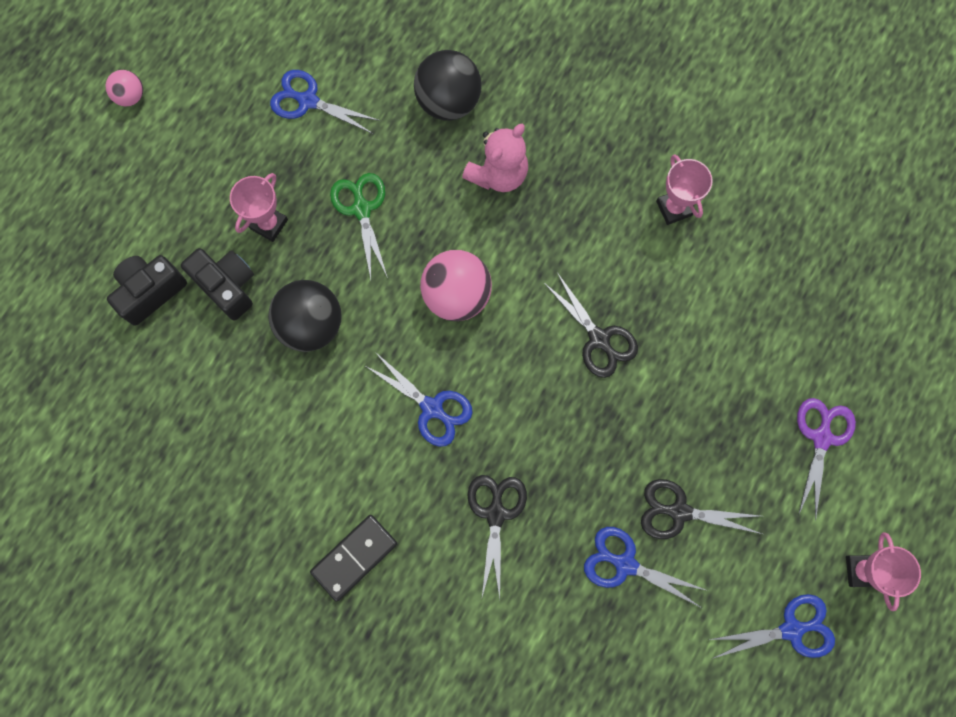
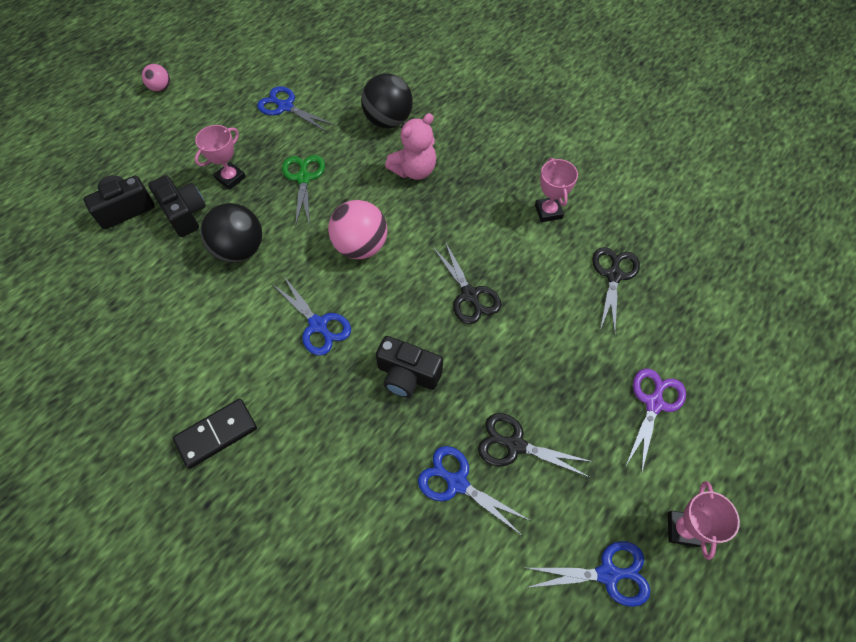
camera: 10 degrees right, 15 degrees down
black scissors [467,475,527,598] -> black scissors moved to [592,247,640,333]
none -> black camera [376,336,443,398]

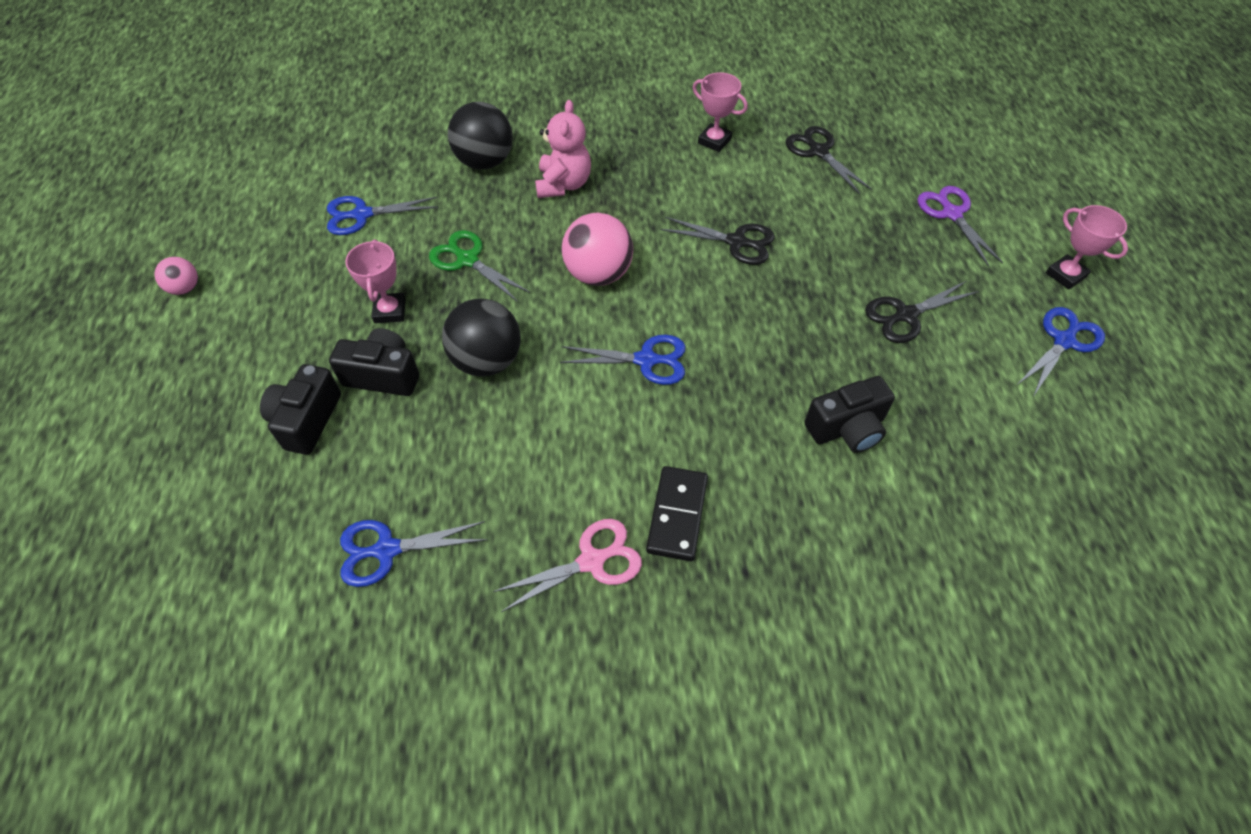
camera: 45 degrees left, 5 degrees down
black camera [376,336,443,398] -> black camera moved to [804,376,895,453]
blue scissors [418,446,531,535] -> blue scissors moved to [340,520,487,587]
none -> pink scissors [493,519,642,612]

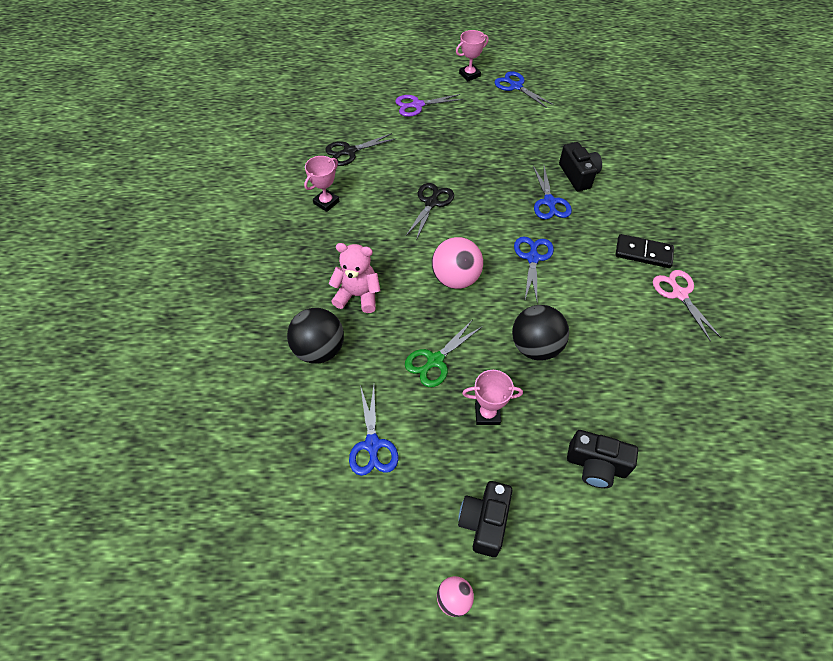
camera: 85 degrees left, 0 degrees up
black camera [329,328,419,396] -> black camera moved to [458,481,512,557]
blue scissors [340,520,487,587] -> blue scissors moved to [533,166,572,219]
black scissors [865,281,979,343] -> none

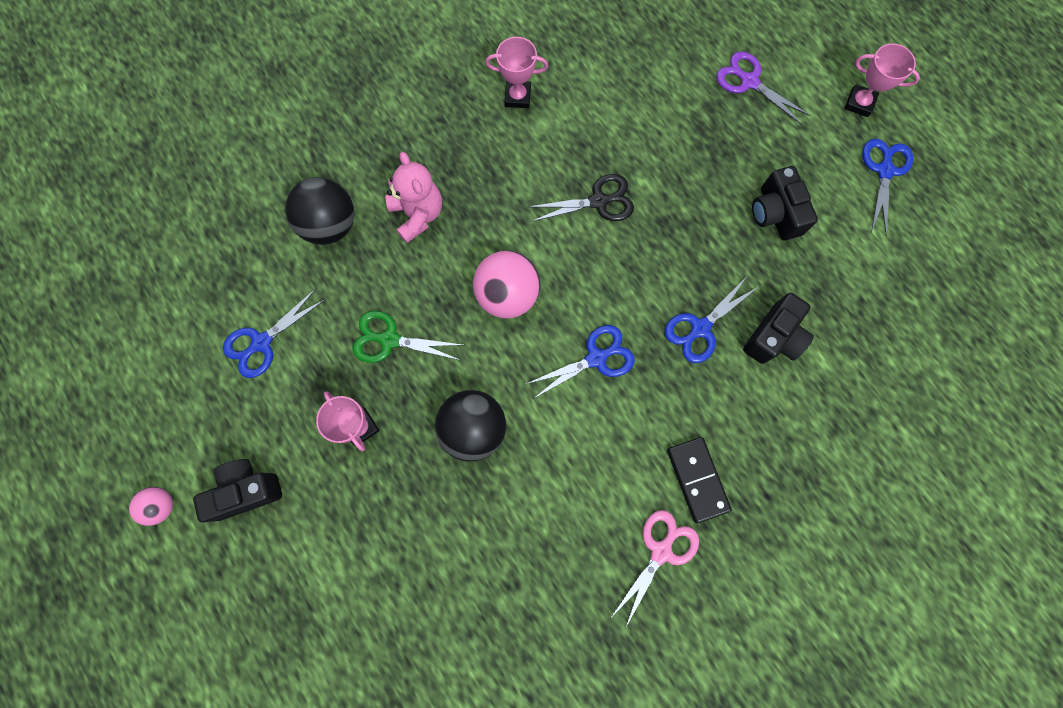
camera: 55 degrees right, 20 degrees up
black scissors [325,133,395,166] -> none
black camera [567,430,638,488] -> black camera moved to [752,166,818,240]

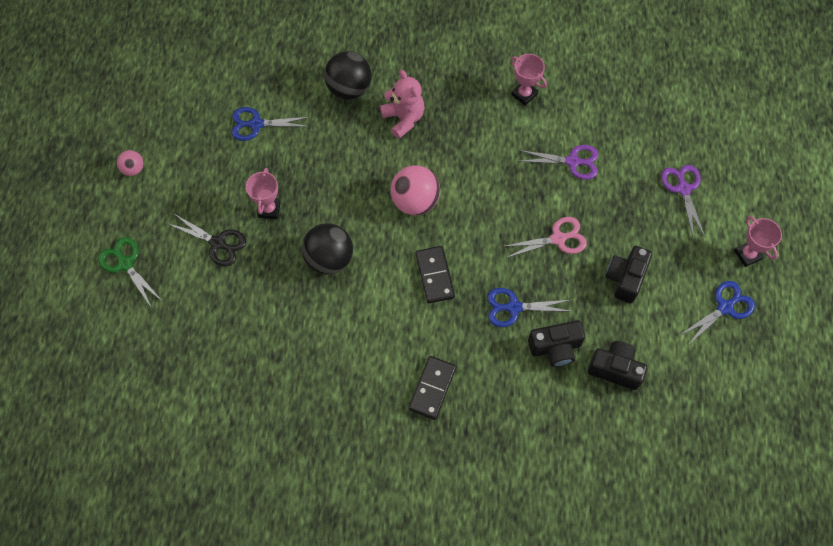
camera: 40 degrees right, 10 degrees down
black camera [193,459,282,522] -> black camera moved to [588,341,647,390]
green scissors [353,311,462,363] -> green scissors moved to [98,237,162,308]
pink teddy bear [385,152,442,243] -> pink teddy bear turned 45 degrees counterclockwise [380,70,425,139]
blue scissors [526,325,635,399] -> black domino [416,246,455,303]
black scissors [528,174,634,222] -> black scissors moved to [168,213,246,266]
pink scissors [611,510,699,629] -> pink scissors moved to [502,217,587,258]
none -> purple scissors [518,145,598,180]

